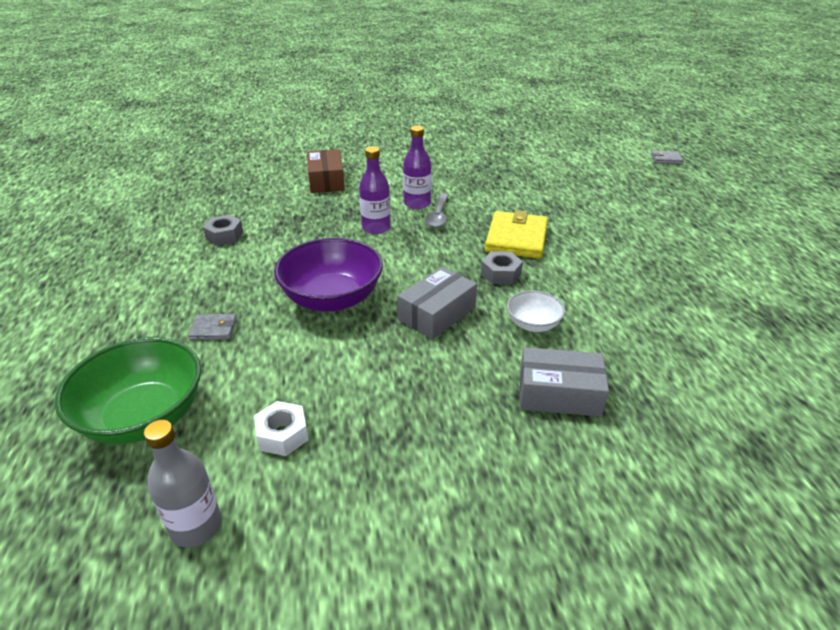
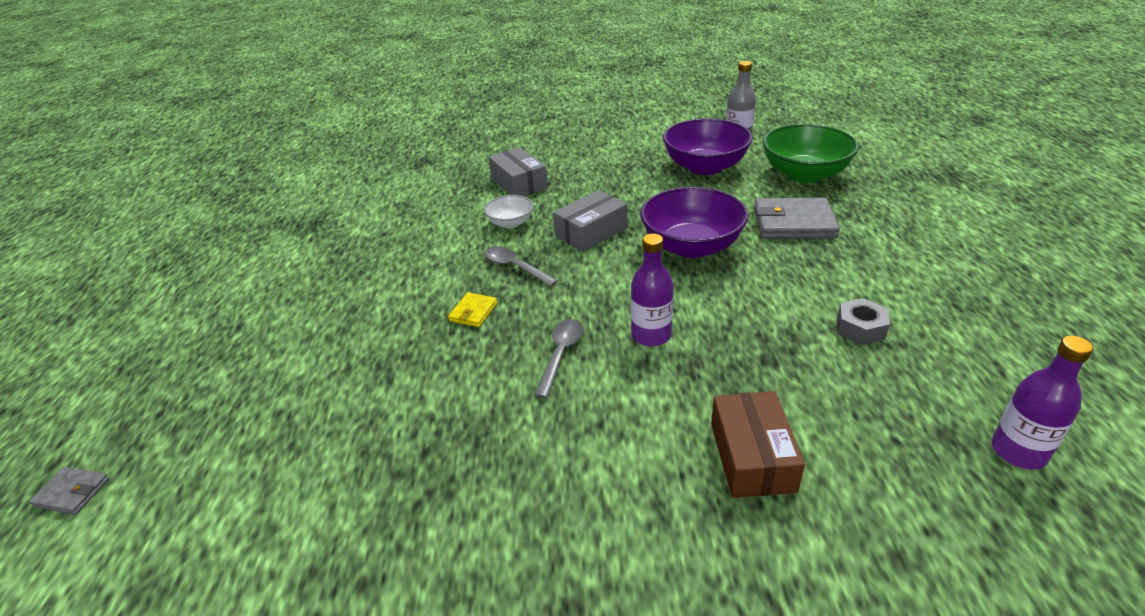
camera: 170 degrees left, 0 degrees up
grey wallet [188,314,237,340] -> grey wallet [754,198,840,239], size x2.00
white nut [254,401,308,456] -> purple bowl [663,118,753,175]
purple bottle [403,126,432,209] -> purple bottle moved to [991,336,1093,469]
grey nut [481,252,523,285] -> grey spoon [485,246,558,287]
yellow wallet [485,210,548,259] -> yellow wallet [448,292,497,327], size x0.50
grey box [520,347,609,417] -> grey box turned 45 degrees clockwise [488,147,548,196]

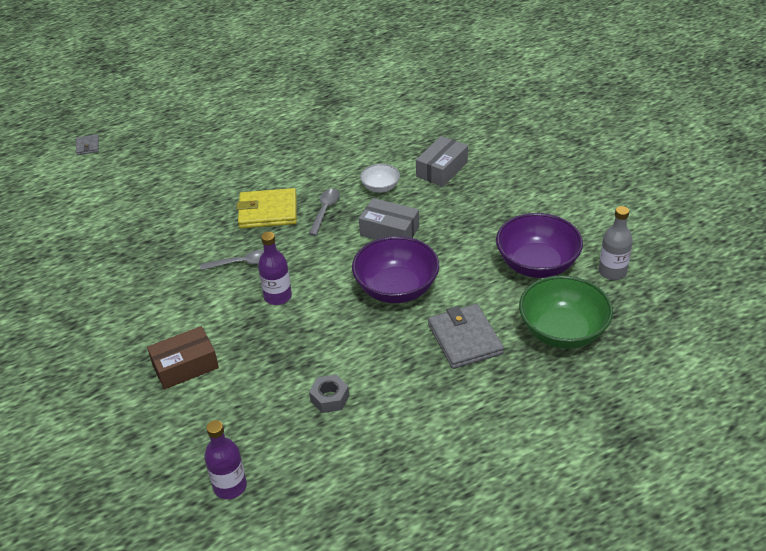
camera: 65 degrees right, 5 degrees up
yellow wallet [448,292,497,327] -> yellow wallet [237,188,297,228], size x2.00

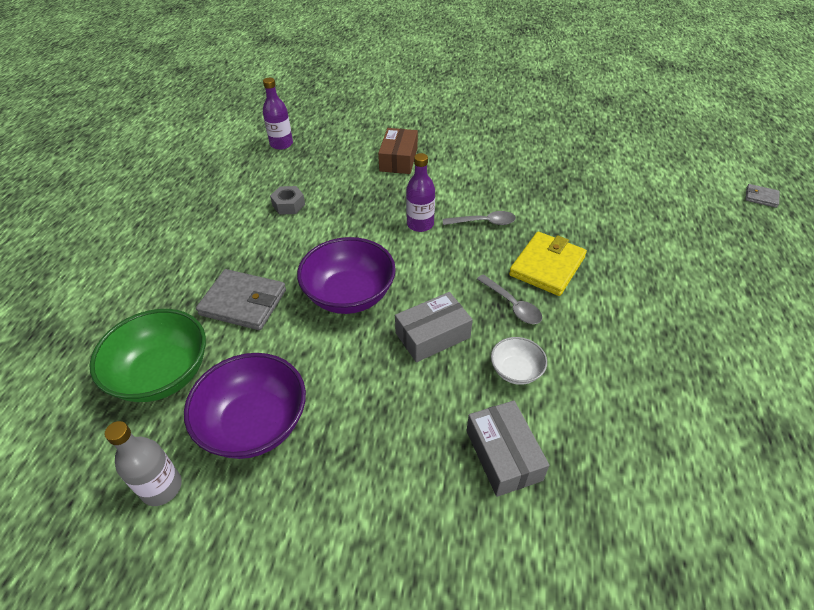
camera: 125 degrees right, 5 degrees up
grey spoon [201,250,264,270] -> grey spoon turned 120 degrees counterclockwise [443,211,516,225]

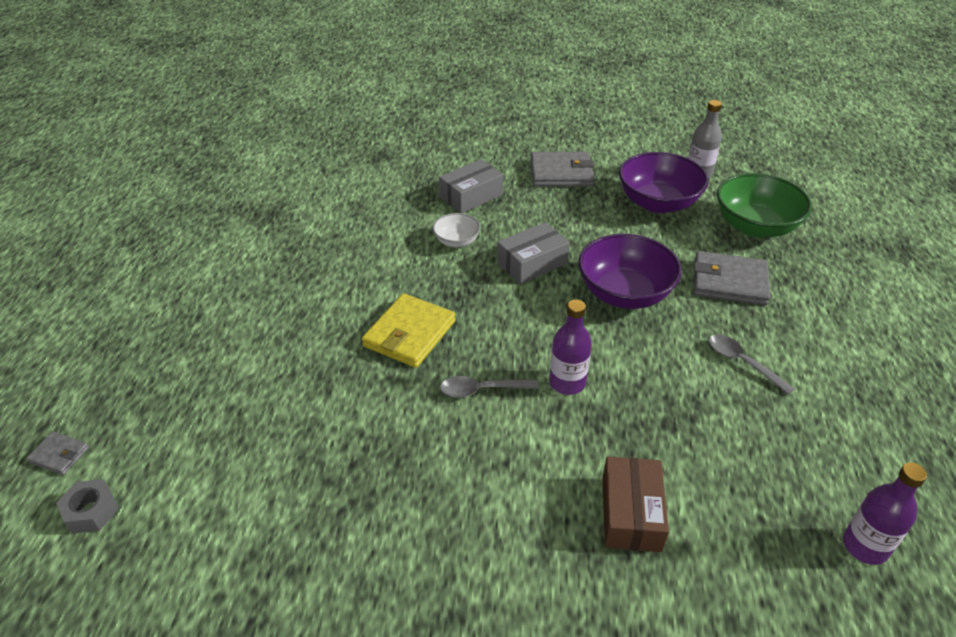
camera: 175 degrees right, 5 degrees down
grey nut [270,186,305,215] -> grey nut moved to [56,479,119,534]
grey box [466,400,549,497] -> grey box turned 75 degrees clockwise [439,159,503,213]
grey spoon [477,274,542,324] -> grey spoon moved to [709,334,795,395]
none -> grey wallet [530,152,595,187]

